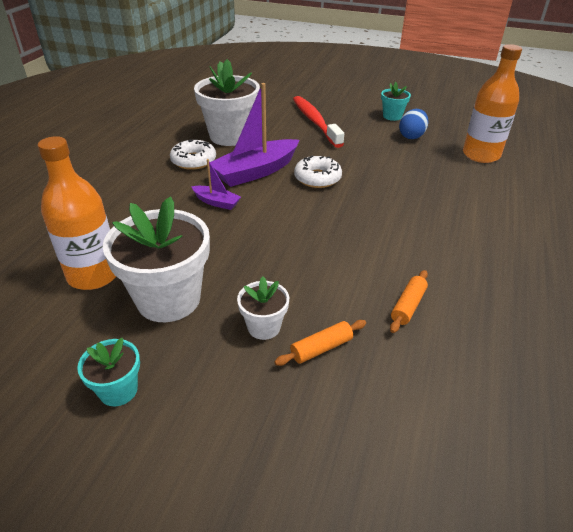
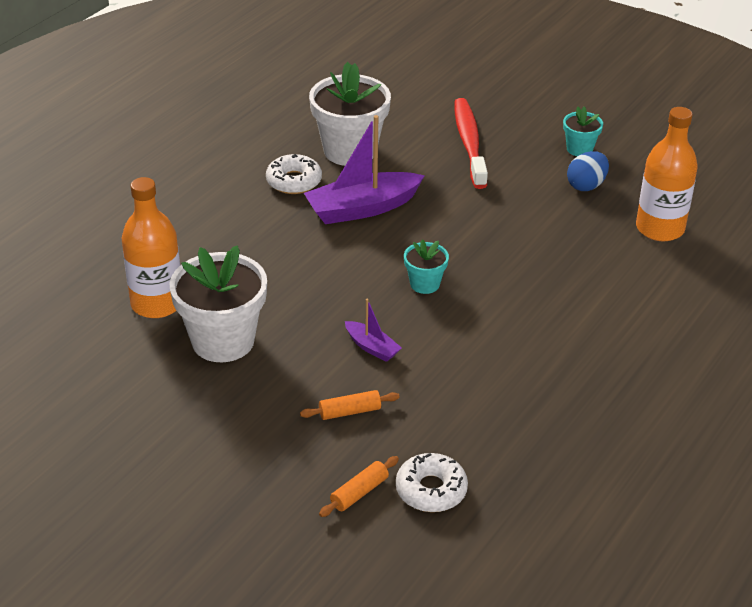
camera: 15 degrees right, 0 degrees up
turquoise flower pot [77,338,140,406] -> turquoise flower pot moved to [404,240,449,294]
purple boat [191,159,241,210] -> purple boat moved to [345,299,402,362]
white flower pot [237,277,289,340] -> none
white donut [294,155,342,188] -> white donut moved to [396,453,468,512]
orange rolling pin [390,270,428,333] -> orange rolling pin moved to [319,456,399,517]

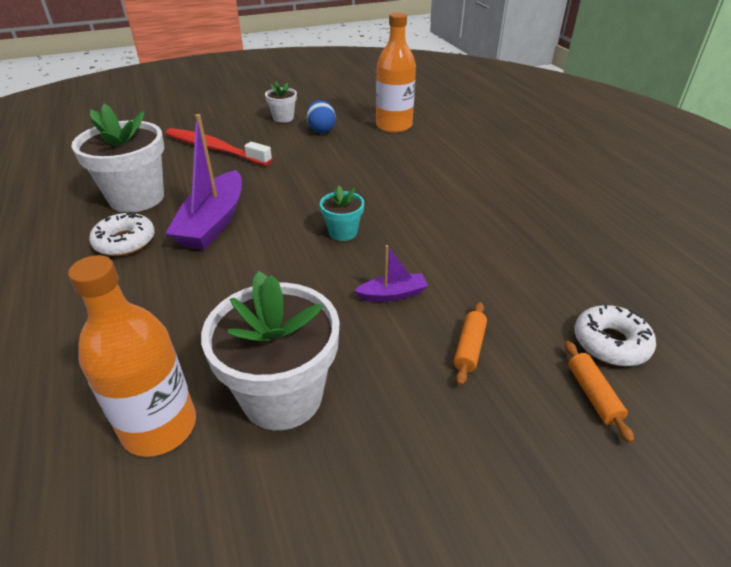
camera: 55 degrees left, 0 degrees up
turquoise flower pot [563,106,603,156] -> white flower pot [265,81,297,123]

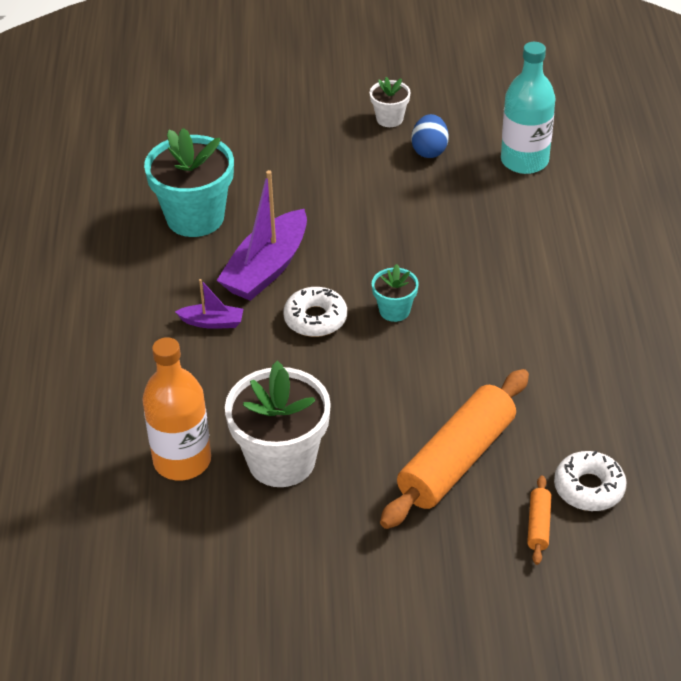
camera: 20 degrees right, 5 degrees up
white flower pot [71,104,164,213] -> turquoise flower pot [144,128,234,237]
white donut [89,212,155,256] -> white donut moved to [283,287,347,337]
red toothbrush [166,128,272,166] -> none
purple boat [354,245,428,302] -> purple boat moved to [175,279,243,329]
orange bottle [376,12,416,133] -> turquoise bottle [501,42,556,174]
orange rolling pin [454,302,487,386] -> orange rolling pin [380,369,529,529], size x2.34

